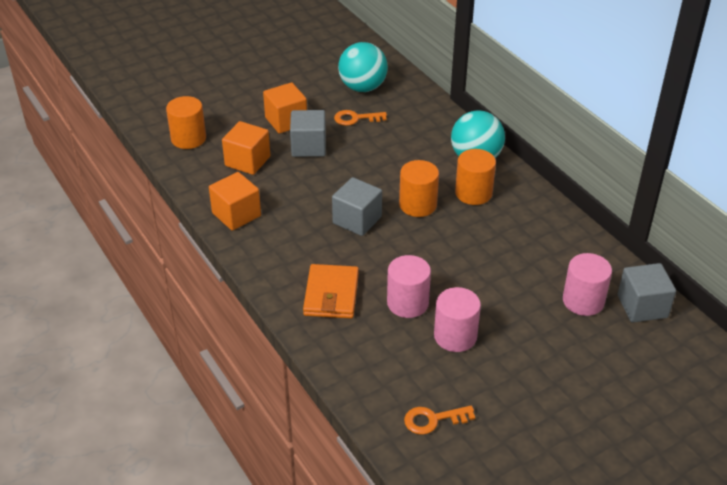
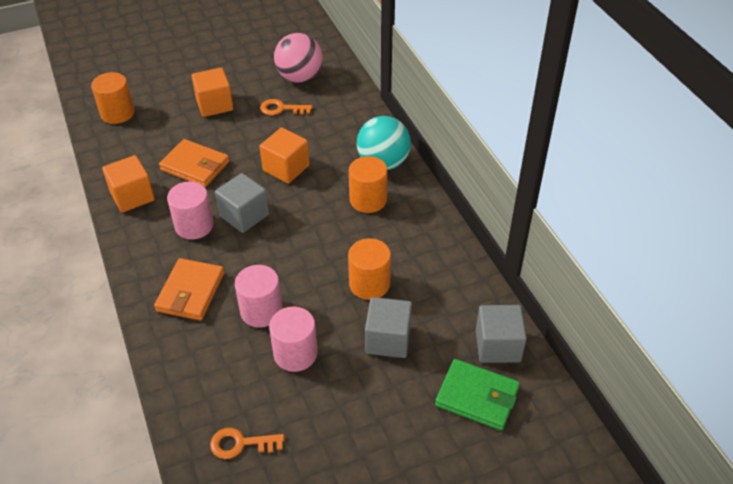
camera: 10 degrees right, 5 degrees up
orange cube [222,121,270,175] -> orange cube moved to [259,128,309,184]
grey cube [290,110,326,157] -> grey cube moved to [365,297,412,358]
turquoise ball [338,42,388,92] -> pink ball [274,33,323,83]
orange cylinder [399,160,439,217] -> orange cylinder moved to [348,238,391,300]
pink cylinder [563,253,612,316] -> pink cylinder moved to [167,181,213,240]
none -> orange wallet [159,139,229,187]
none -> green wallet [435,359,520,431]

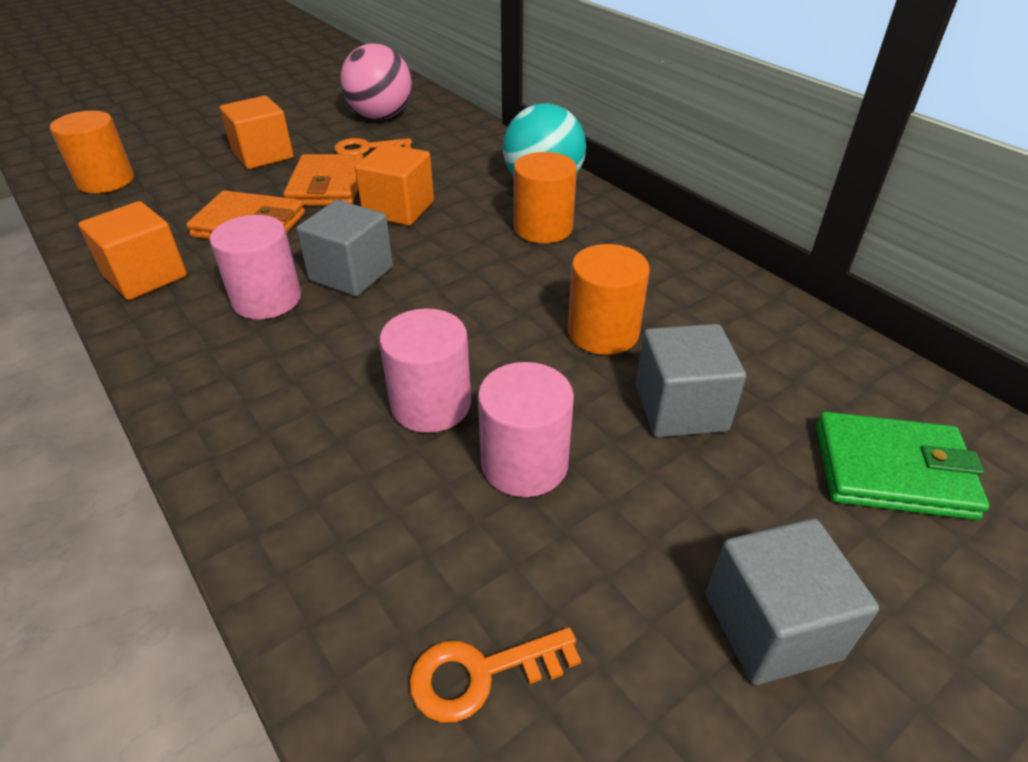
camera: 15 degrees left, 5 degrees down
orange wallet [154,258,224,321] -> orange wallet moved to [284,154,364,206]
grey cube [476,305,527,363] -> grey cube moved to [706,519,879,685]

